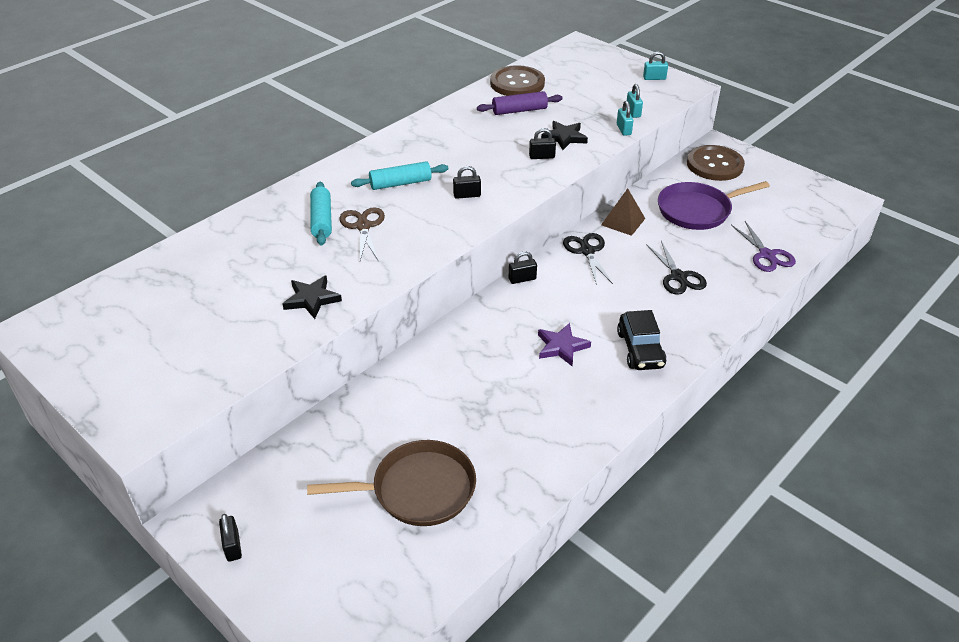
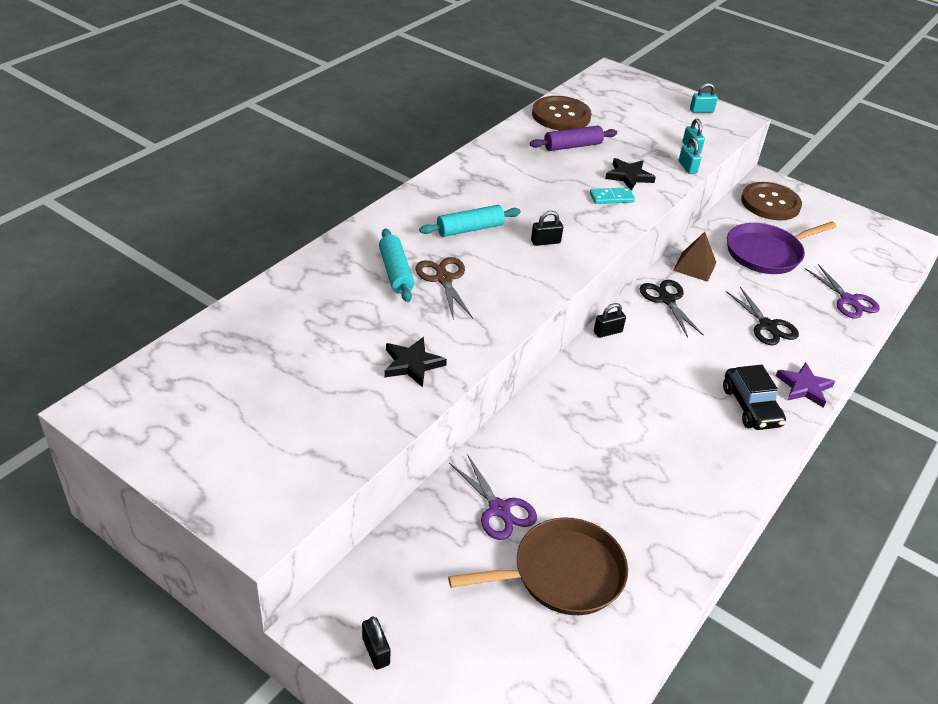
camera: 10 degrees left, 0 degrees up
black padlock [529,128,556,159] -> turquoise domino [590,187,635,204]
purple star [538,323,591,366] -> purple star moved to [776,362,835,408]
none -> purple scissors [449,454,537,540]

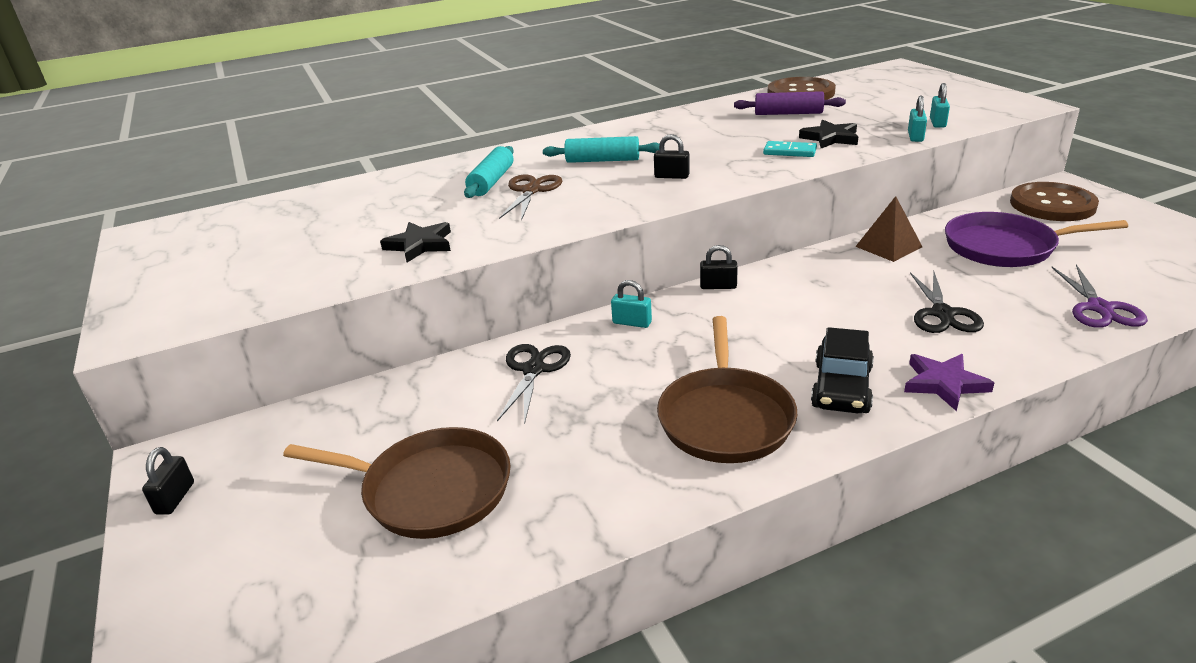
camera: 35 degrees right, 10 degrees down
purple scissors [449,454,537,540] -> none
black scissors [640,280,704,337] -> black scissors moved to [497,344,571,424]
turquoise padlock [690,83,718,113] -> turquoise padlock moved to [611,280,652,328]
none -> brown pan [657,316,797,463]

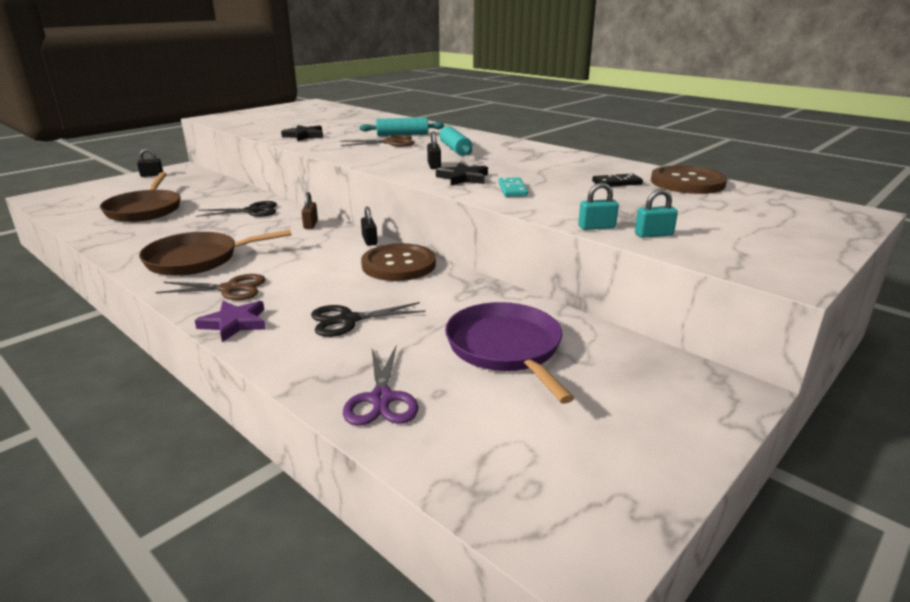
camera: 65 degrees right, 5 degrees down
turquoise padlock [611,280,652,328] -> brown padlock [301,192,318,229]
purple rolling pin [734,91,846,115] -> black domino [592,173,643,187]
black star [799,120,858,148] -> black star moved to [436,162,488,186]
black car [811,327,874,413] -> brown scissors [155,274,266,300]
brown pyramid [855,196,922,262] -> none
brown button [1010,182,1099,221] -> brown button moved to [361,243,436,281]
purple scissors [1052,265,1148,328] -> purple scissors turned 75 degrees counterclockwise [343,346,418,426]

